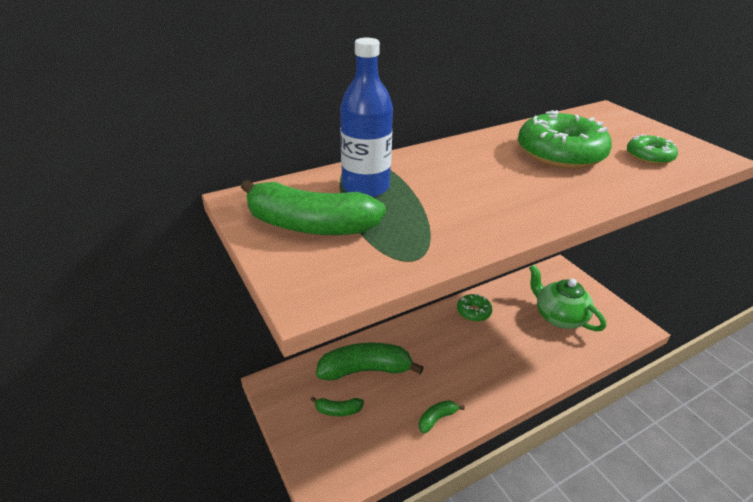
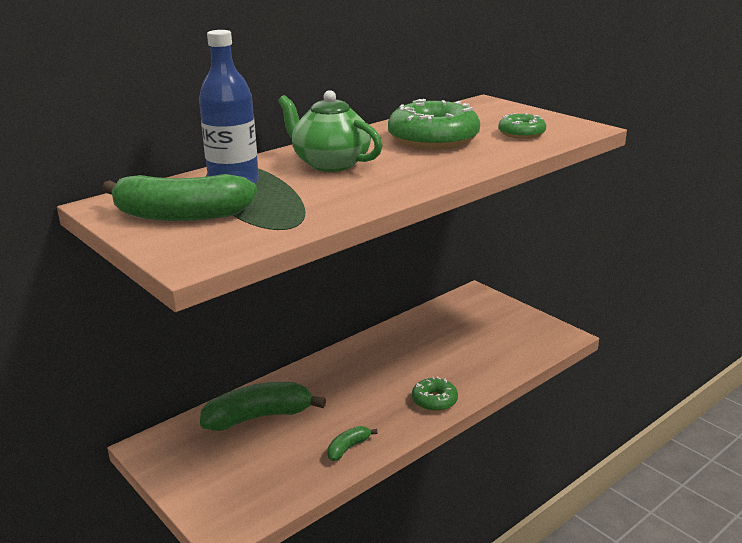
camera: 10 degrees left, 10 degrees down
green banana [310,396,364,416] -> none
green donut [457,293,492,322] -> green donut moved to [412,376,458,411]
green teapot [529,265,606,331] -> green teapot moved to [278,90,383,172]

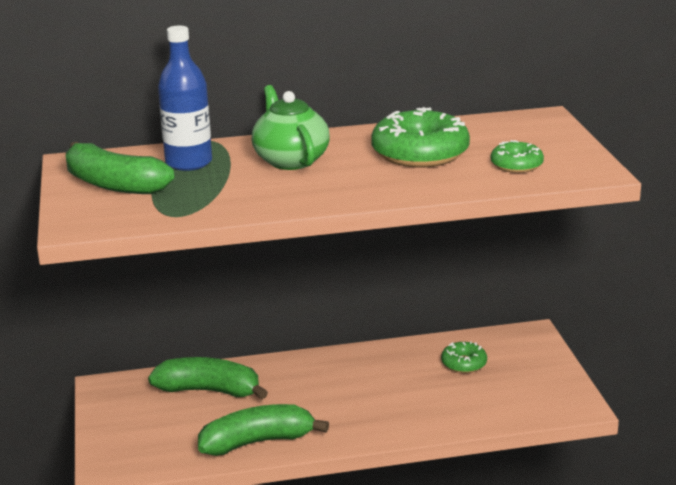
camera: 30 degrees right, 0 degrees up
green banana [327,426,378,461] -> green banana [198,404,329,456], size x2.10
green donut [412,376,458,411] -> green donut moved to [441,341,487,373]

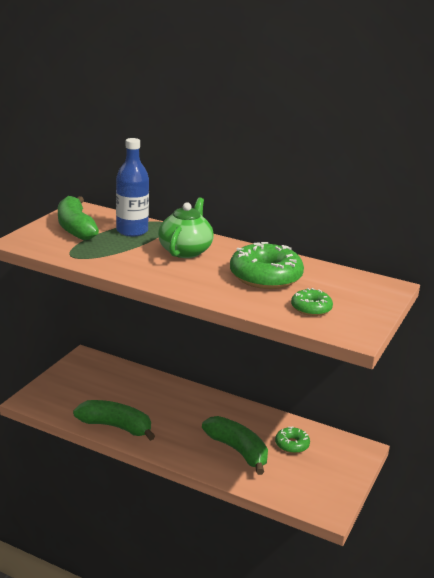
camera: 35 degrees right, 0 degrees up
green banana [148,357,268,399] -> green banana moved to [202,416,268,475]

